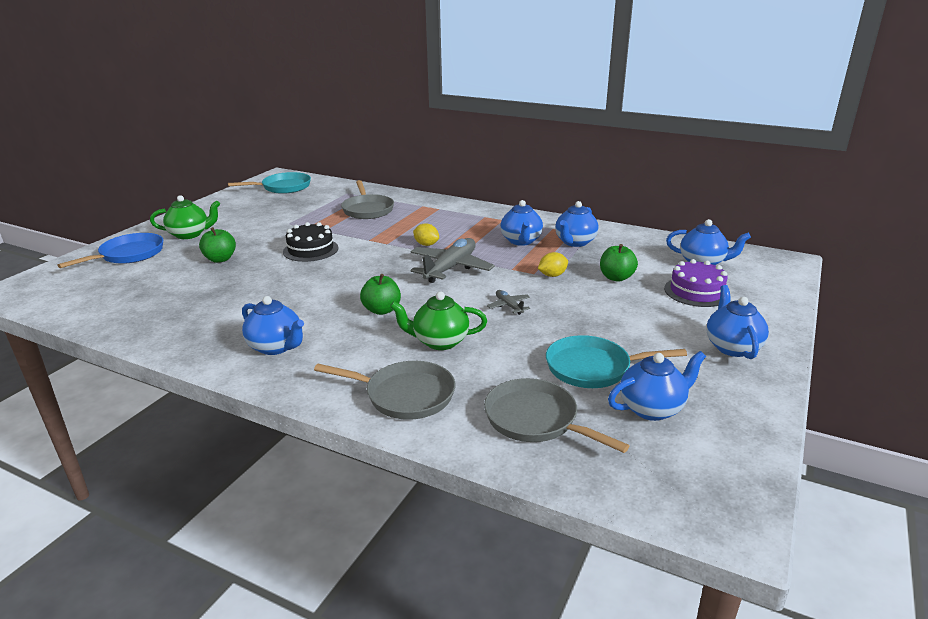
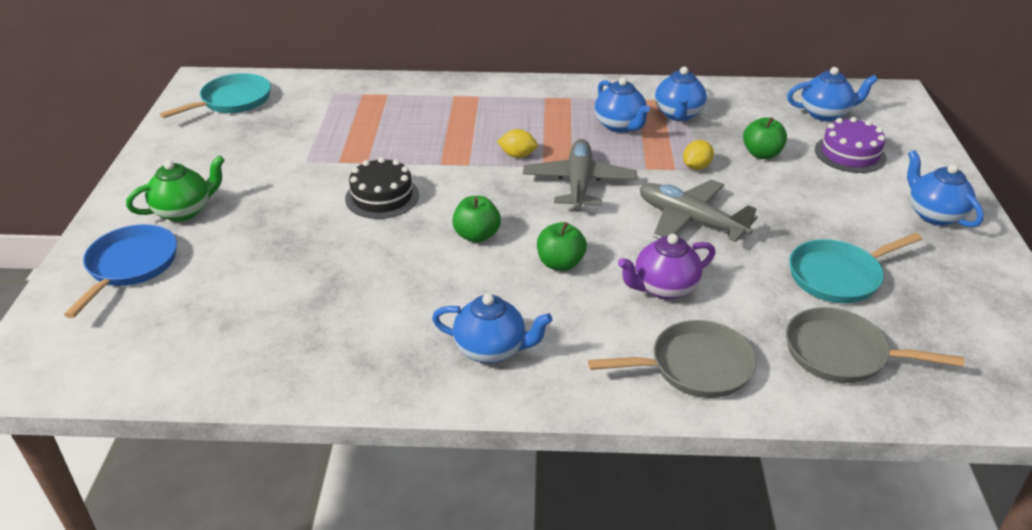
camera: 25 degrees left, 10 degrees up
green apple [199,227,236,263] -> green apple moved to [452,196,501,243]
grey pan [341,180,394,219] -> none
green teapot [390,291,487,350] -> purple teapot [618,234,716,300]
grey plane [487,290,530,315] -> grey plane [640,180,758,242], size x2.14
blue teapot [608,351,706,421] -> none

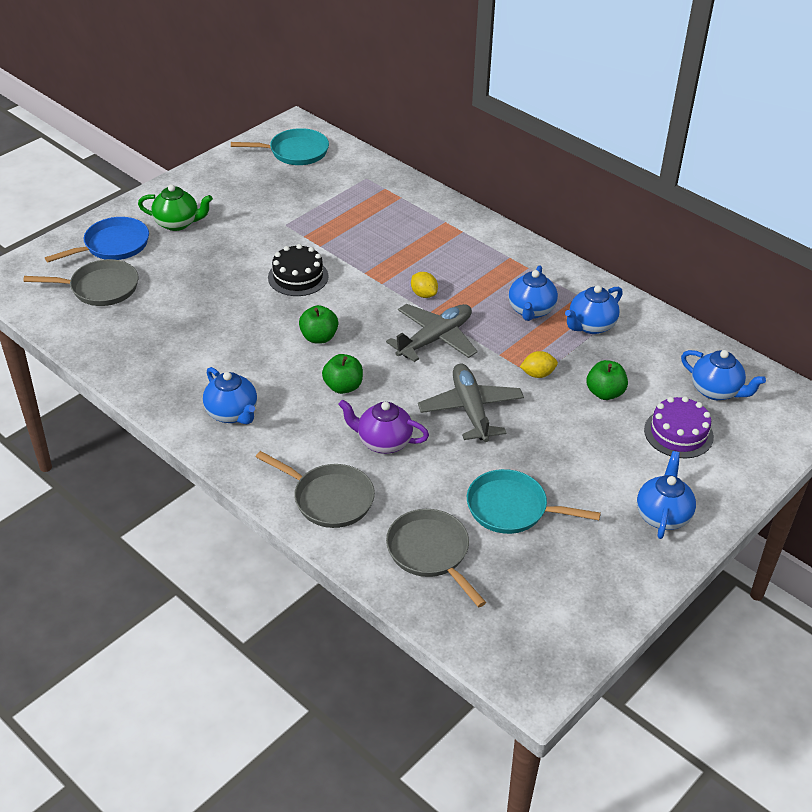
camera: 40 degrees right, 5 degrees up
none -> grey pan [23,259,138,306]

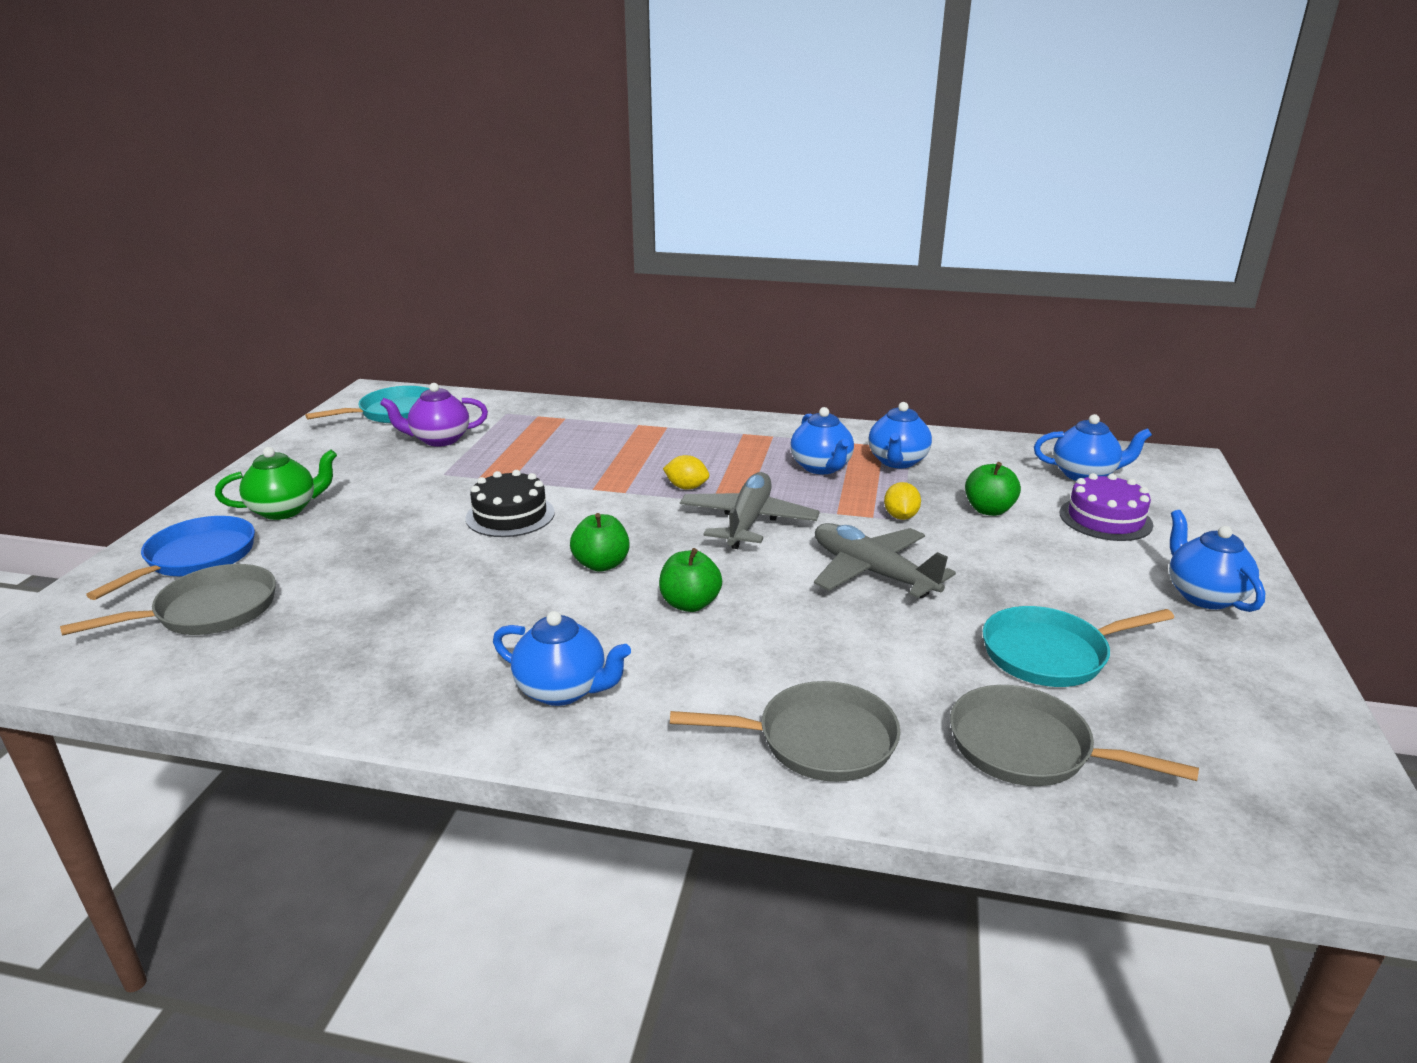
camera: 30 degrees left, 15 degrees down
purple teapot [338,400,429,454] -> purple teapot moved to [380,383,488,447]
yellow lemon [520,351,558,378] -> yellow lemon turned 45 degrees counterclockwise [884,482,921,520]

